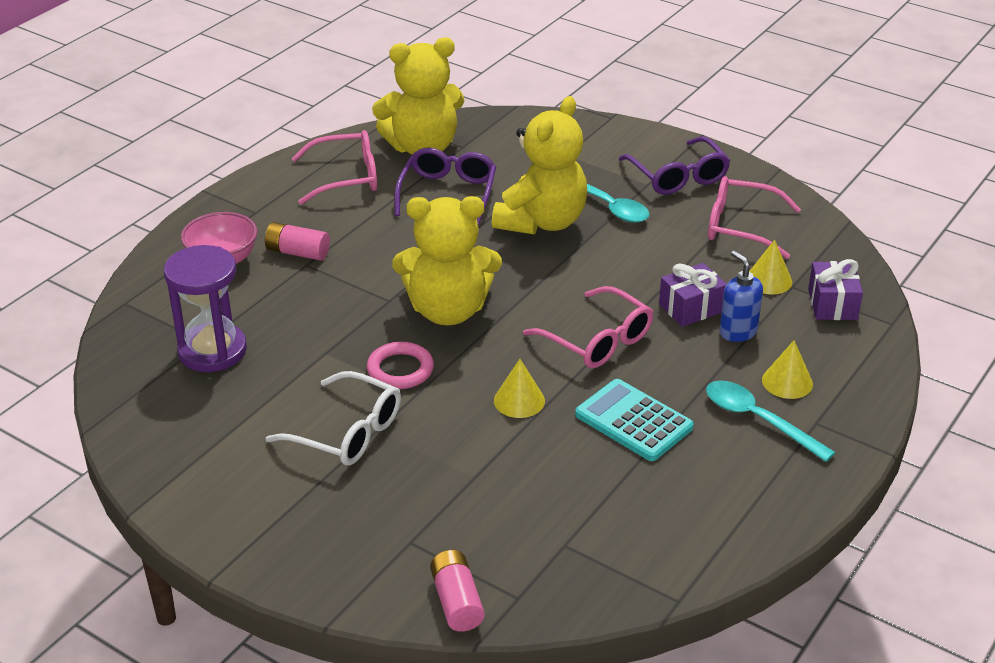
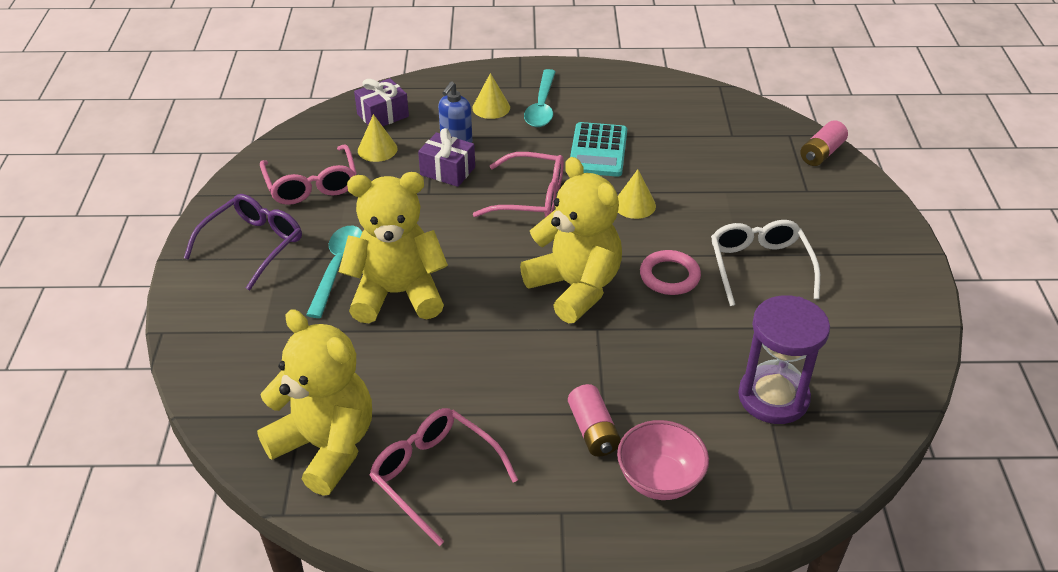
camera: 125 degrees left, 5 degrees up
purple glasses [394,148,496,225] -> none
pink glasses [523,286,653,368] -> pink glasses turned 90 degrees clockwise [473,152,564,218]

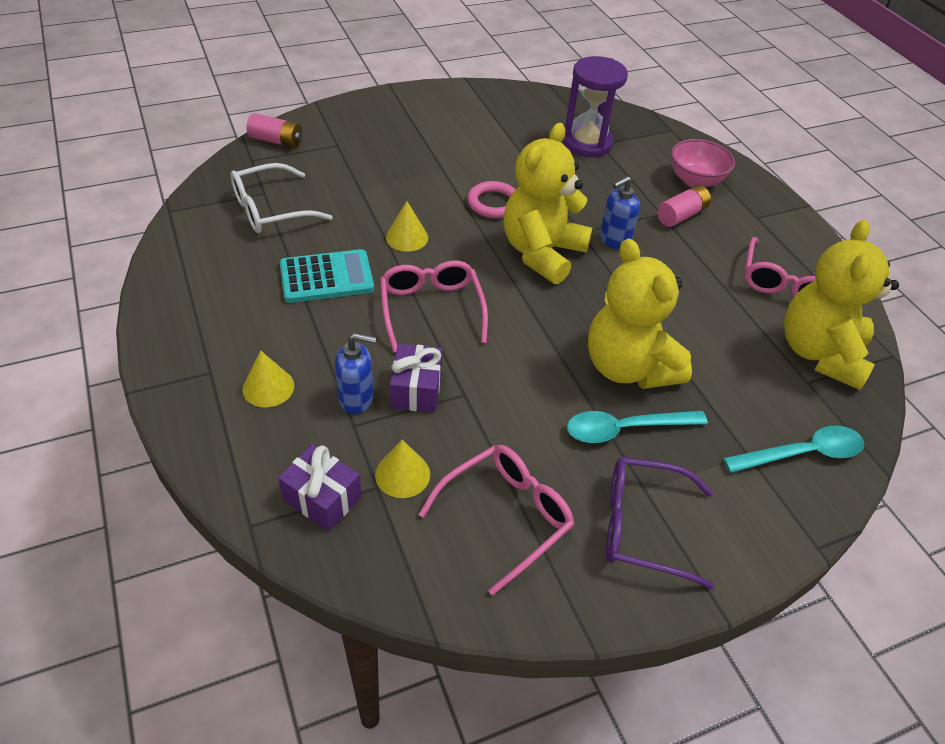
camera: 115 degrees left, 5 degrees up
turquoise spoon [524,69,556,127] -> turquoise spoon moved to [723,425,864,473]
white glasses [711,220,820,306] -> white glasses moved to [230,163,333,233]
none -> blue soap dispenser [600,176,640,249]

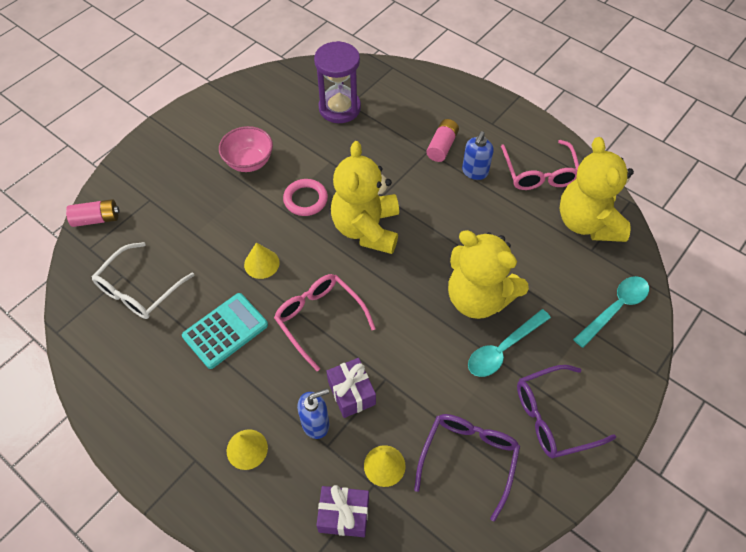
camera: 25 degrees left, 10 degrees up
pink glasses [419,445,575,596] -> purple glasses [414,414,520,522]
blue soap dispenser [600,176,640,249] -> blue soap dispenser moved to [462,131,494,180]
pink bowl [671,139,735,187] -> pink bowl moved to [219,126,273,172]

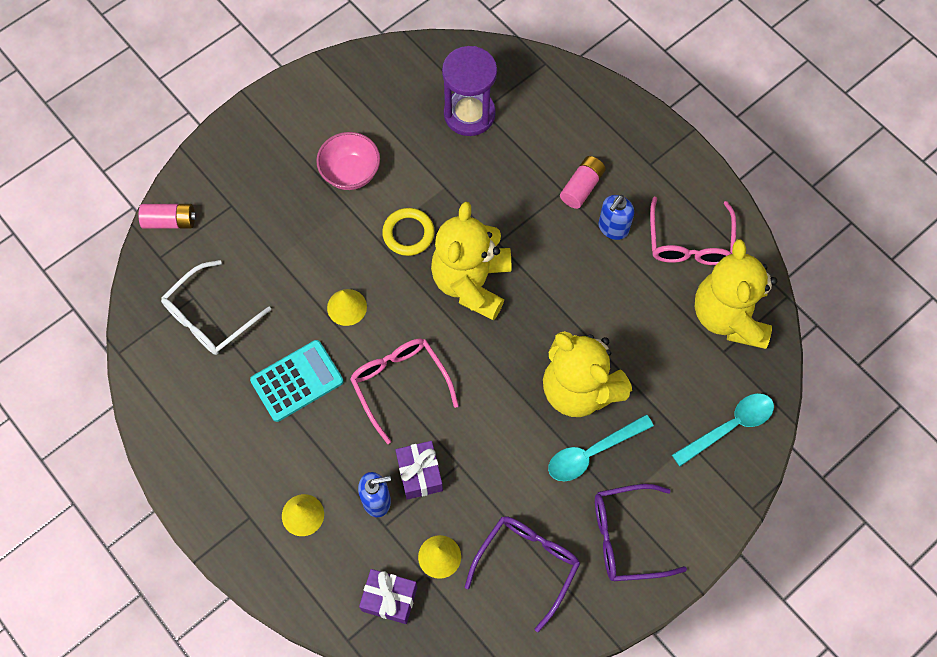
camera: 10 degrees right, 10 degrees up
pink ring [283,179,328,216] -> yellow ring [382,208,434,256]

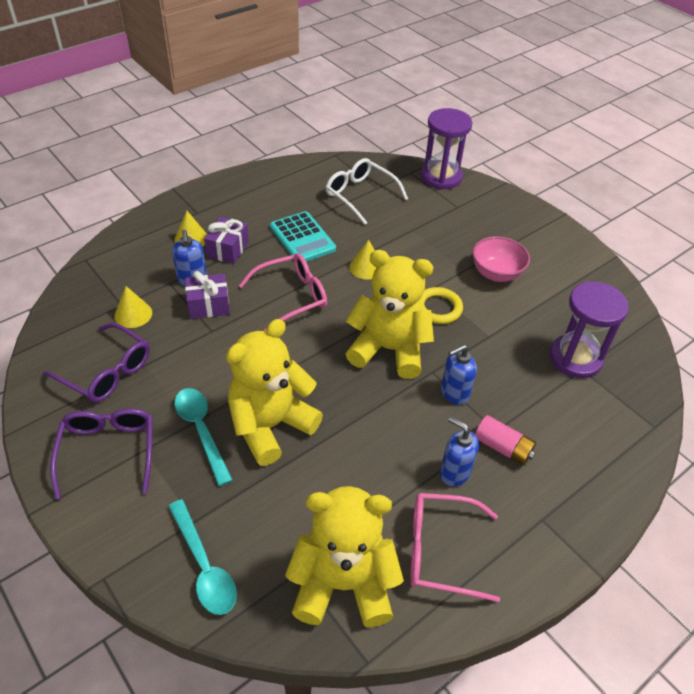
camera: 90 degrees right, 20 degrees down
pink battery [138,204,197,229] -> purple hourglass [421,108,472,190]
purple gift [359,569,417,624] -> purple gift moved to [204,217,249,264]
none -> blue soap dispenser [441,345,477,405]

